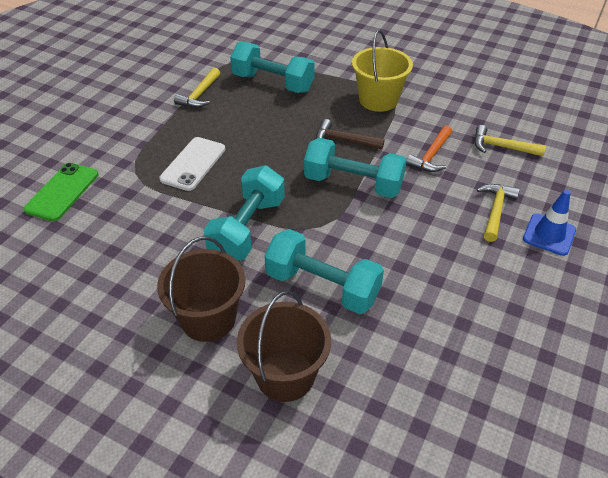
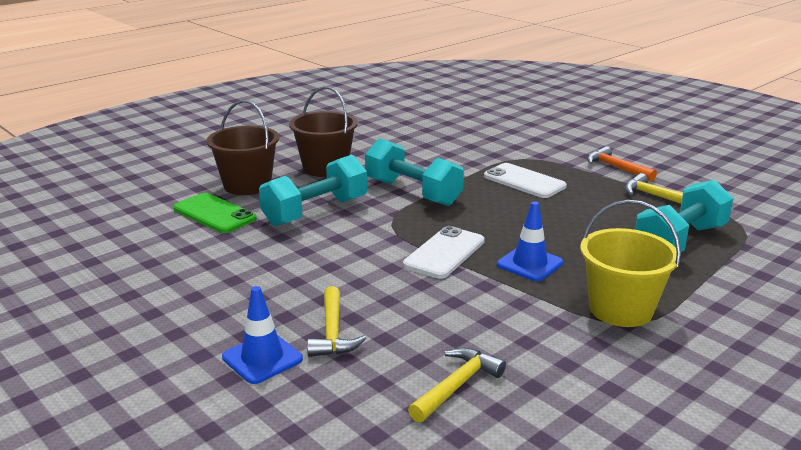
camera: 110 degrees right, 20 degrees down
green phone [24,163,98,221] -> green phone moved to [173,193,257,233]
turquoise dumbbell [304,138,407,198] -> white phone [403,226,485,279]
brown hammer [316,119,385,150] -> blue traffic cone [497,201,563,281]
orange hammer [406,125,452,172] -> orange hammer moved to [587,146,657,181]
yellow hammer [477,184,520,242] -> yellow hammer turned 45 degrees clockwise [307,286,366,357]

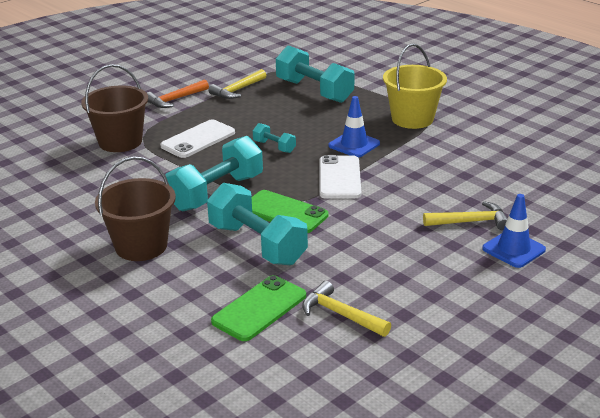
camera: 90 degrees left, 5 degrees up
brown bucket [207,100,279,195] -> brown bucket moved to [81,64,148,152]
white phone [403,226,485,279] -> white phone turned 60 degrees clockwise [320,155,361,199]
yellow hammer [408,348,506,423] -> yellow hammer moved to [302,281,391,337]
none -> green phone [252,190,328,233]
none -> turquoise dumbbell [253,123,296,153]

